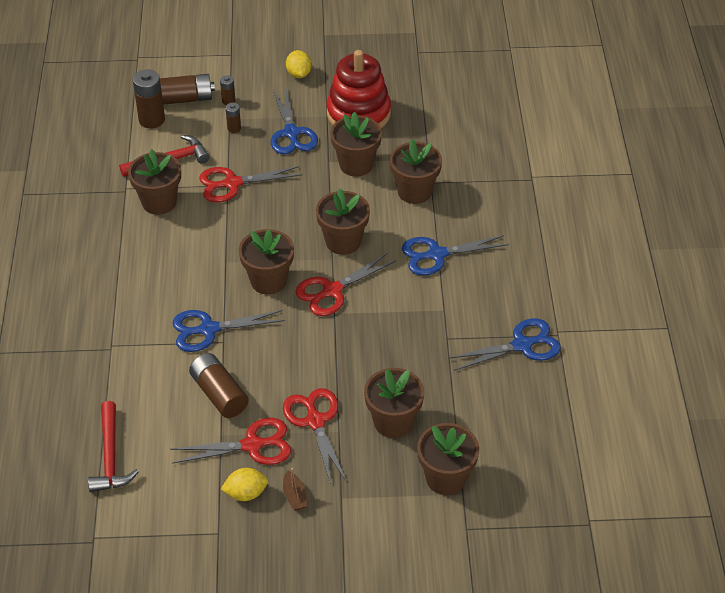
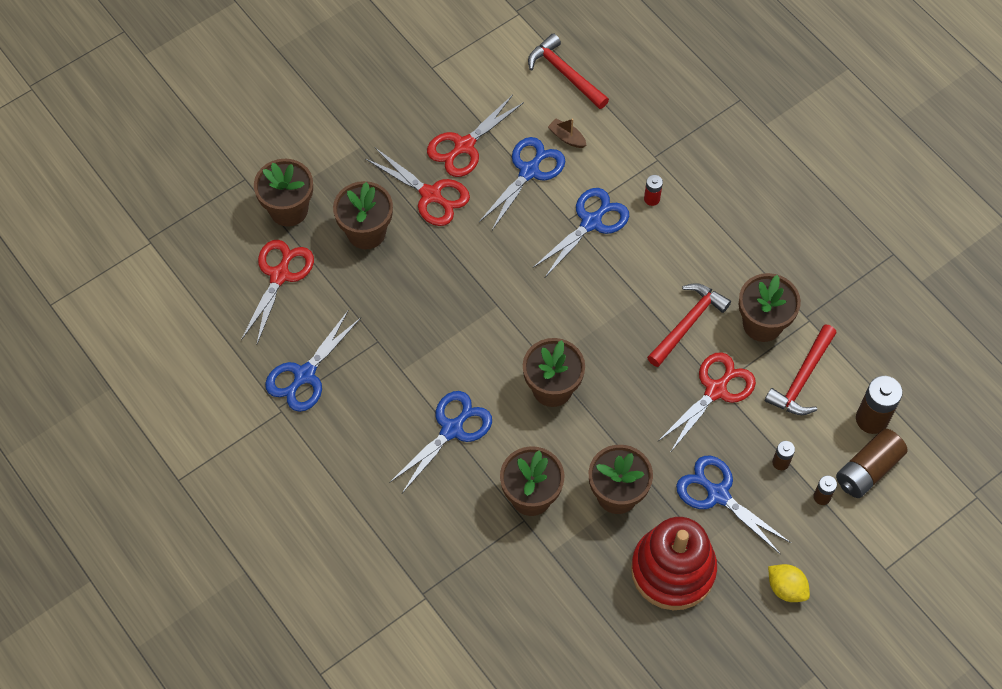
camera: 145 degrees right, 15 degrees up
brown battery [189,353,249,418] -> blue scissors [479,137,565,230]
yellow lemon [221,468,268,501] -> none
brown flower pot [239,229,294,294] -> none
brown boat [283,468,307,511] -> brown boat moved to [548,118,586,148]
red scissors [295,253,396,316] -> red scissors moved to [241,240,314,344]
none -> red battery [644,175,663,206]
none -> red hammer [647,283,731,367]

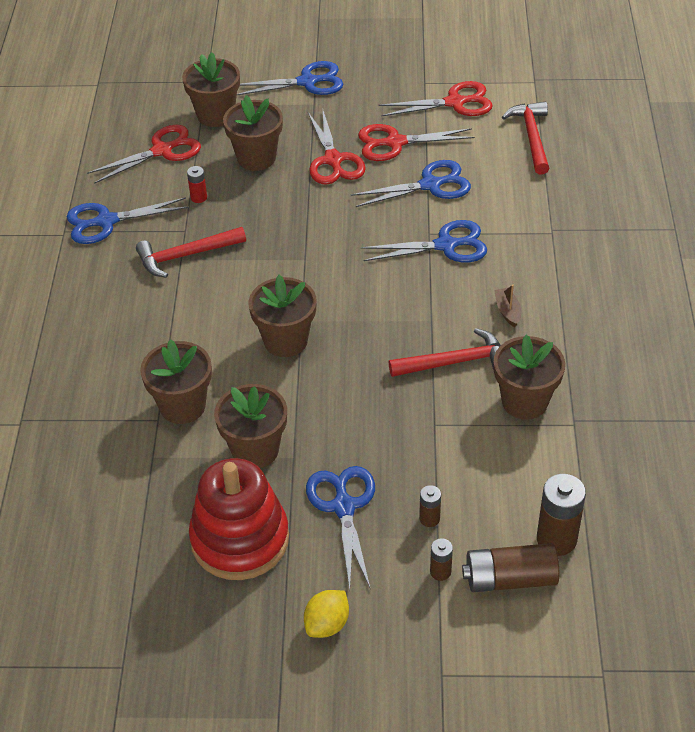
camera: 40 degrees right, 15 degrees down
blue scissors [389,391,492,493] -> blue scissors moved to [237,61,343,95]
brown boat [548,118,586,148] -> brown boat moved to [494,284,522,327]
red battery [644,175,663,206] -> red battery moved to [187,166,207,203]
red scissors [657,352,756,453] -> red scissors moved to [379,81,493,116]
red hammer [765,324,837,415] -> red hammer moved to [136,227,246,278]
yellow lemon [768,564,810,602] -> yellow lemon turned 45 degrees clockwise [304,590,349,638]

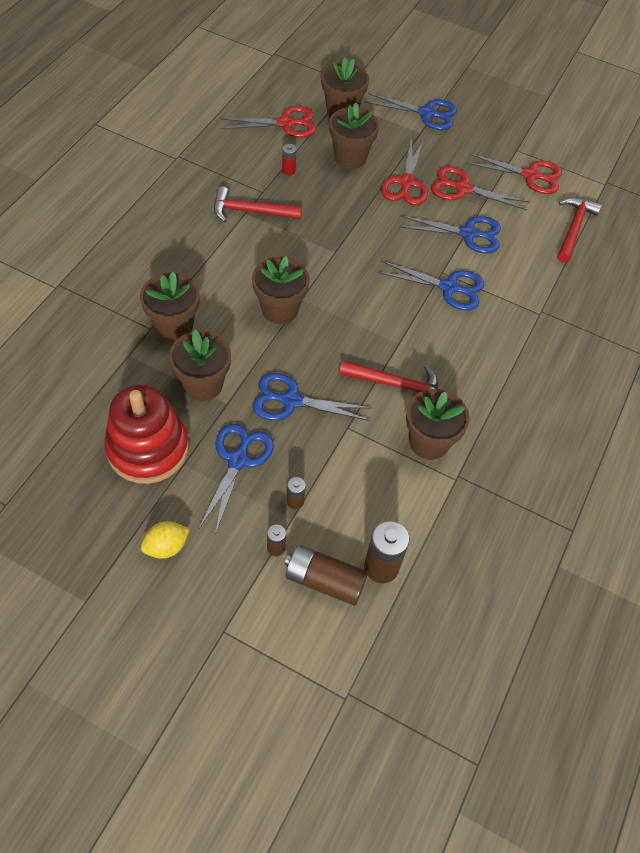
camera: 20 degrees right, 10 degrees up
blue scissors [67,197,189,244] -> blue scissors moved to [252,373,371,421]
brown boat [494,284,522,327] -> none

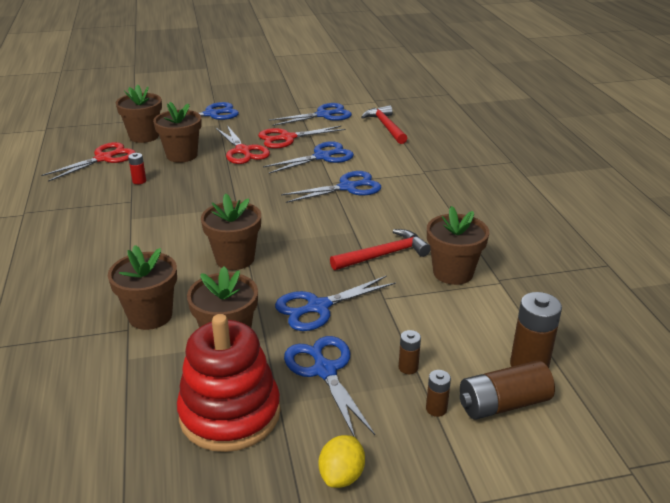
camera: 35 degrees left, 25 degrees down
red hammer [214,186,302,222] -> none
red scissors [466,153,562,194] -> blue scissors [269,103,352,126]

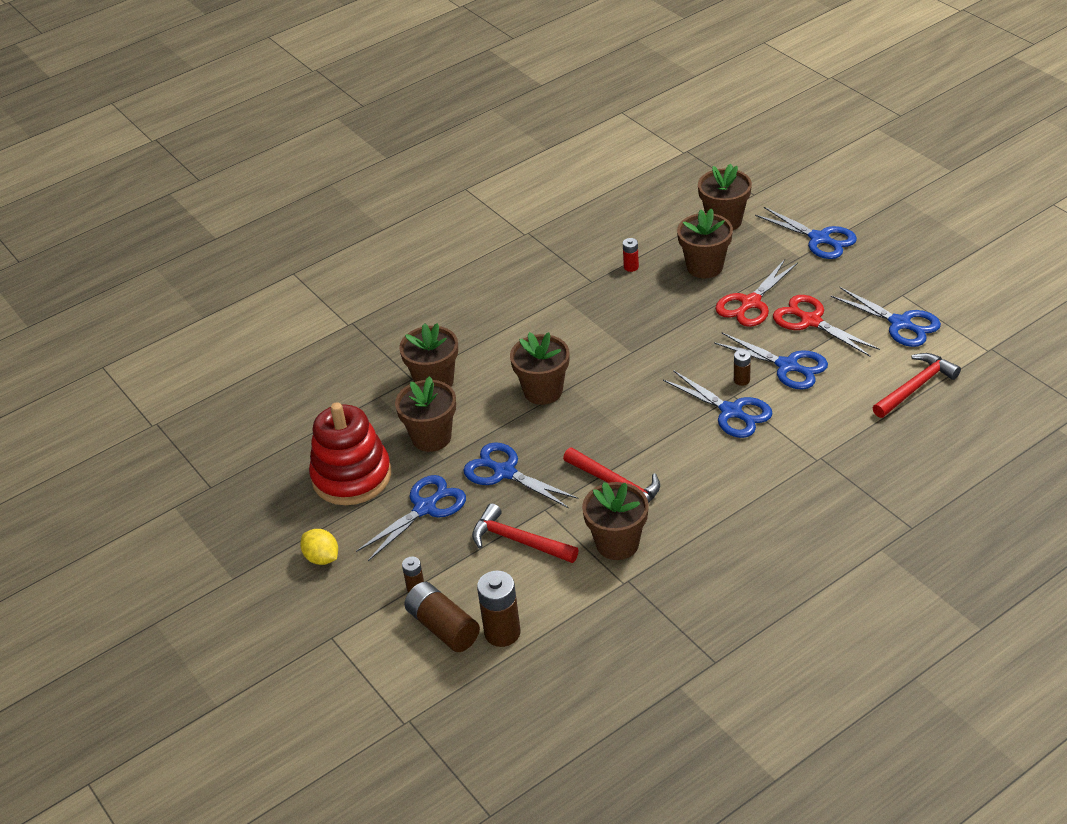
camera: 70 degrees right, 10 degrees up
red scissors [41,142,136,182] -> none
yellow lemon [319,435,365,488] -> yellow lemon turned 45 degrees clockwise [300,529,338,565]
brown battery [399,330,421,374] -> brown battery moved to [734,350,751,386]
none -> red hammer [472,503,579,563]

